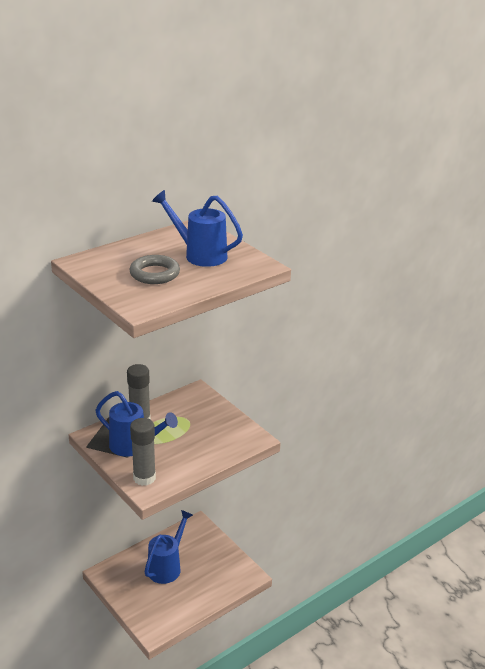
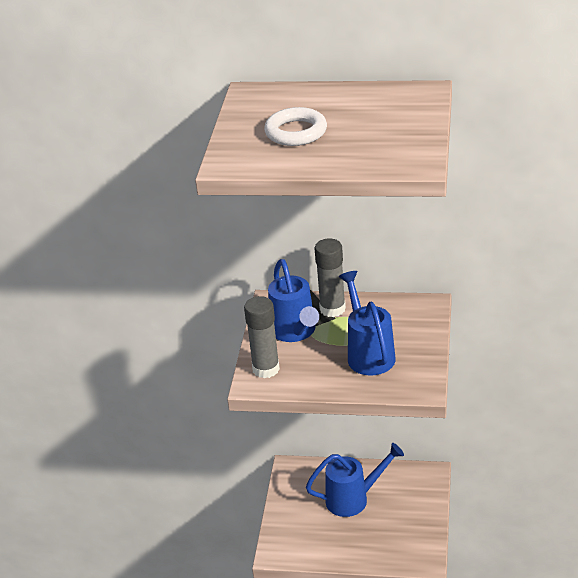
camera: 50 degrees right, 5 degrees up
grey ring [129,255,180,284] -> white ring [264,107,327,146]
blue watering can [152,190,243,267] -> blue watering can moved to [339,271,396,375]

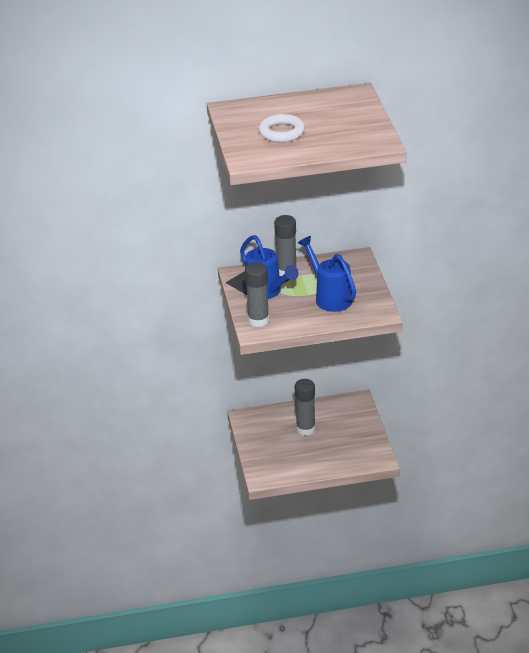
camera: 20 degrees left, 0 degrees up
blue watering can [306,443,404,517] -> grey glue stick [295,379,316,436]

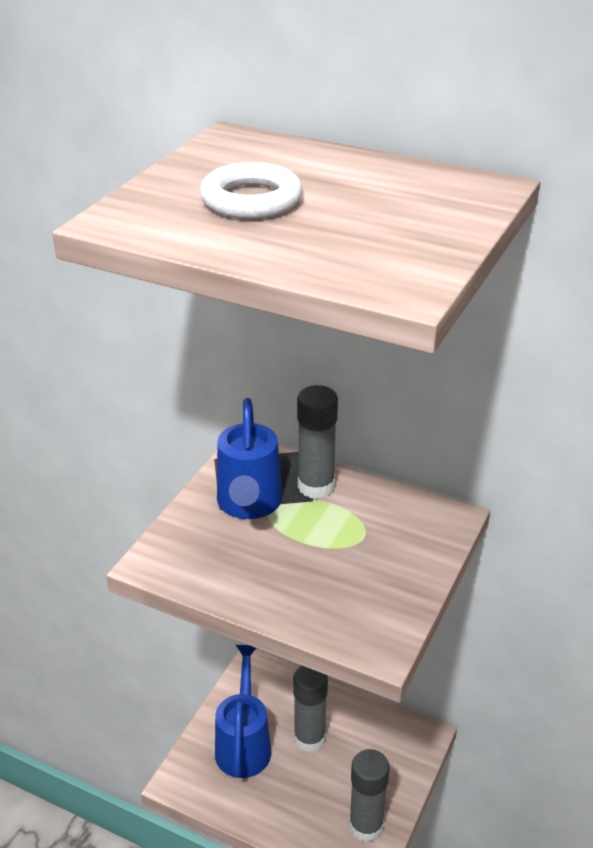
camera: 35 degrees right, 0 degrees up
grey glue stick [245,262,269,327] -> grey glue stick moved to [349,749,390,842]
blue watering can [298,236,356,312] -> blue watering can moved to [215,645,271,778]

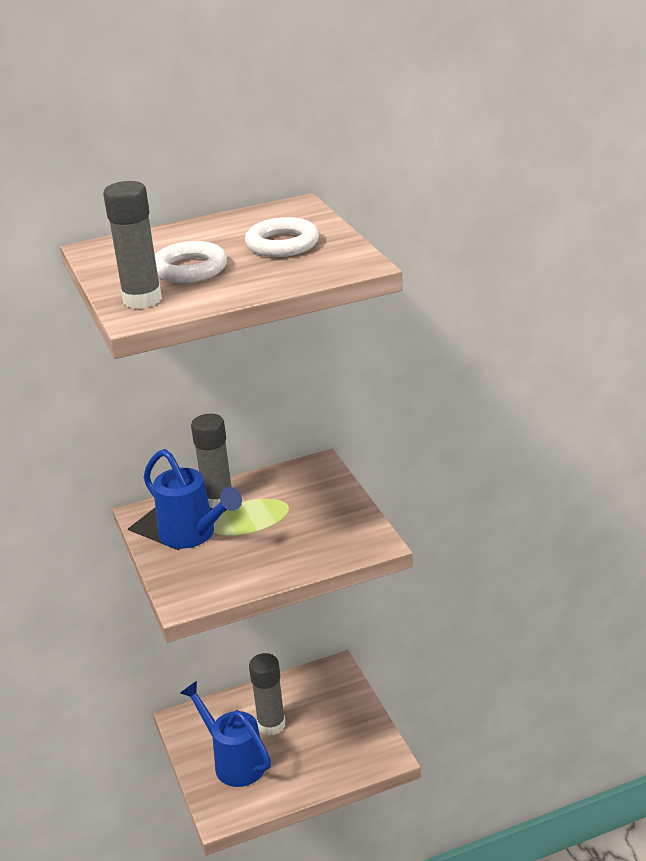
camera: 45 degrees left, 5 degrees down
grey glue stick [349,749,390,842] -> grey glue stick moved to [103,181,162,309]
none -> white ring [245,217,319,257]

